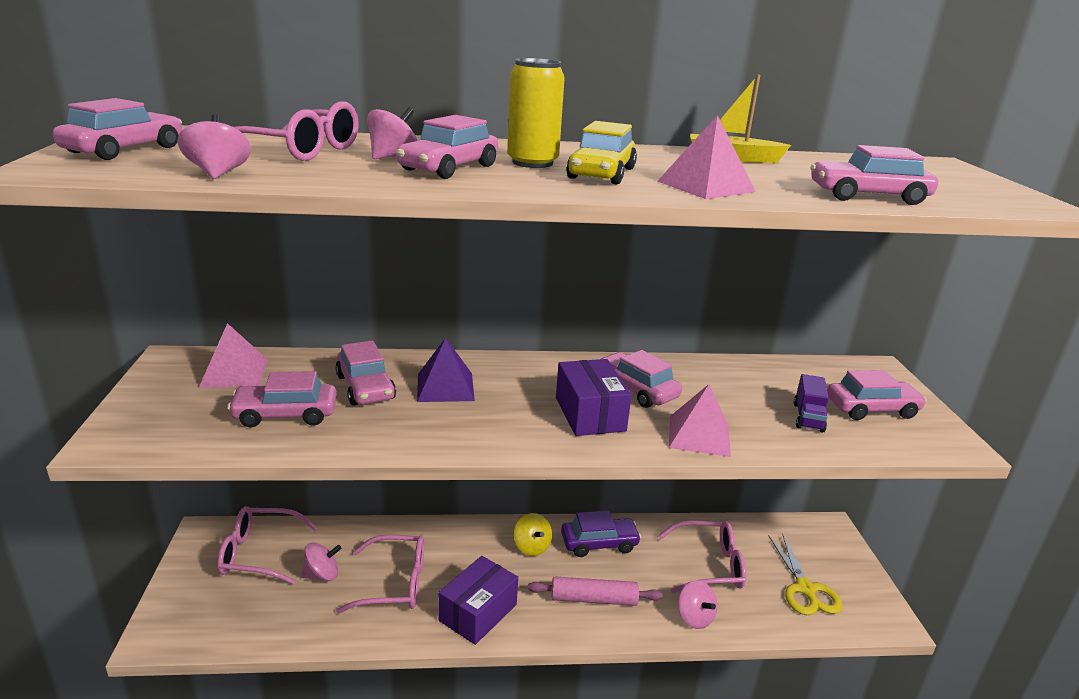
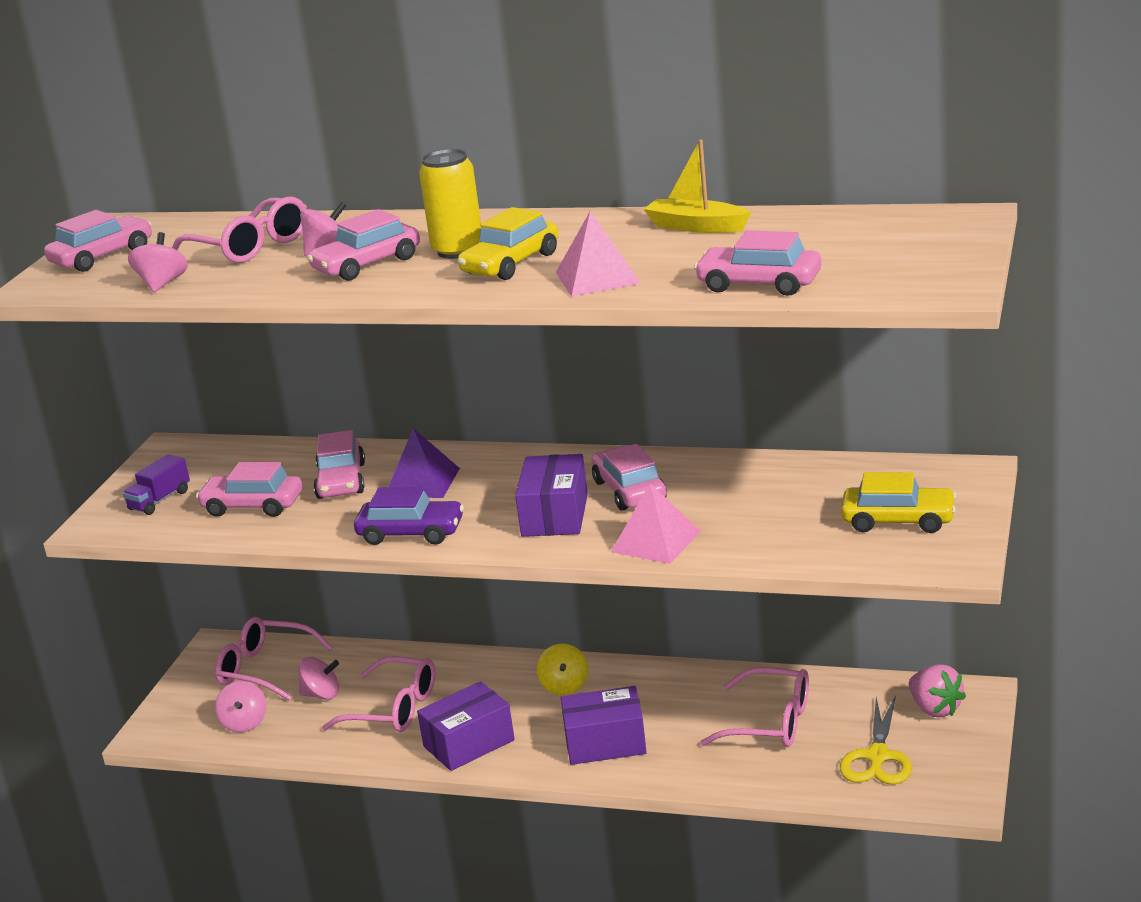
camera: 25 degrees right, 0 degrees up
pink pyramid [199,323,268,388] -> none
pink rolling pin [528,577,663,606] -> purple box [561,686,647,765]
purple car [561,511,641,557] -> purple car moved to [354,487,464,545]
pink spinning top [678,581,718,629] -> pink spinning top moved to [215,681,267,733]
purple truck [794,374,829,432] -> purple truck moved to [123,454,190,515]
pink car [827,370,927,420] -> yellow car [841,472,957,533]
none -> pink strawberry [909,664,966,717]

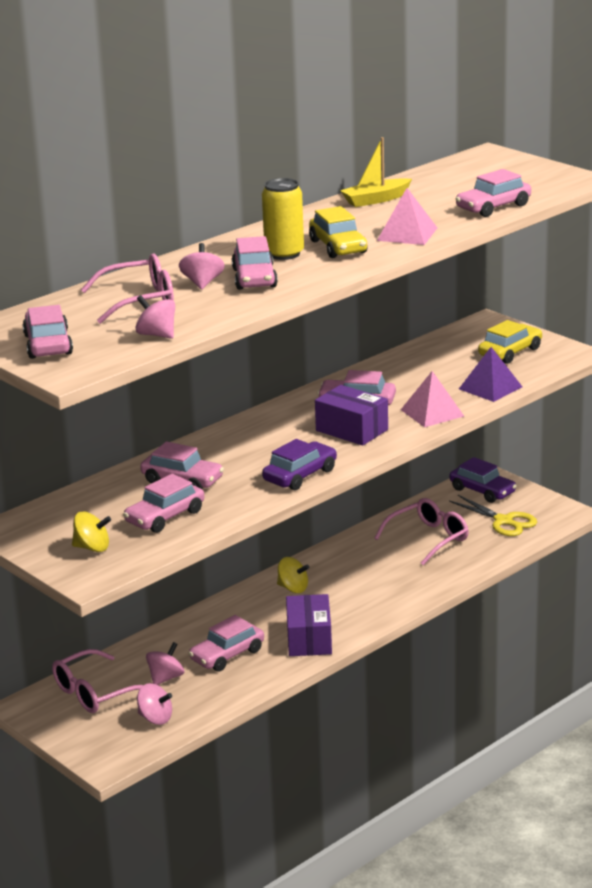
camera: 60 degrees left, 0 degrees up
purple truck [123,454,190,515] -> yellow spinning top [72,511,111,552]
pink glasses [322,656,435,732] -> pink car [188,615,264,672]
purple pyramid [389,428,460,498] -> purple pyramid moved to [459,347,522,402]
purple box [561,686,647,765] -> none
pink strawberry [909,664,966,717] -> purple car [450,457,517,503]

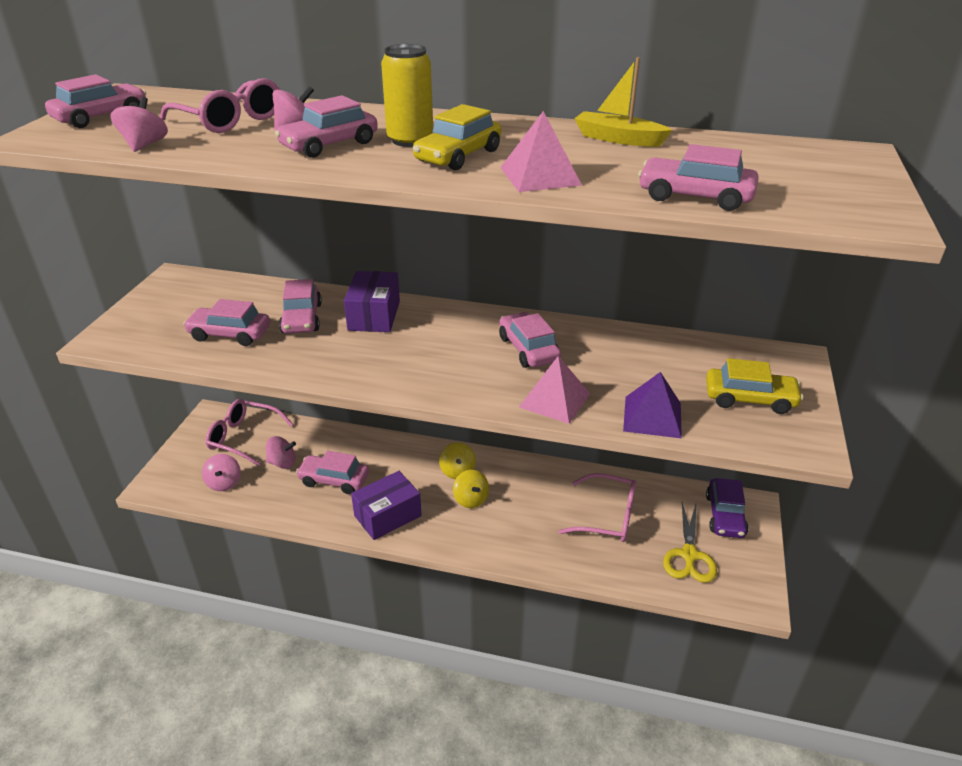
camera: 55 degrees right, 10 degrees up
yellow spinning top [72,511,111,552] -> yellow spinning top moved to [453,470,489,508]
purple car [262,439,337,490] -> none
purple box [315,385,388,446] -> purple box moved to [344,271,400,332]

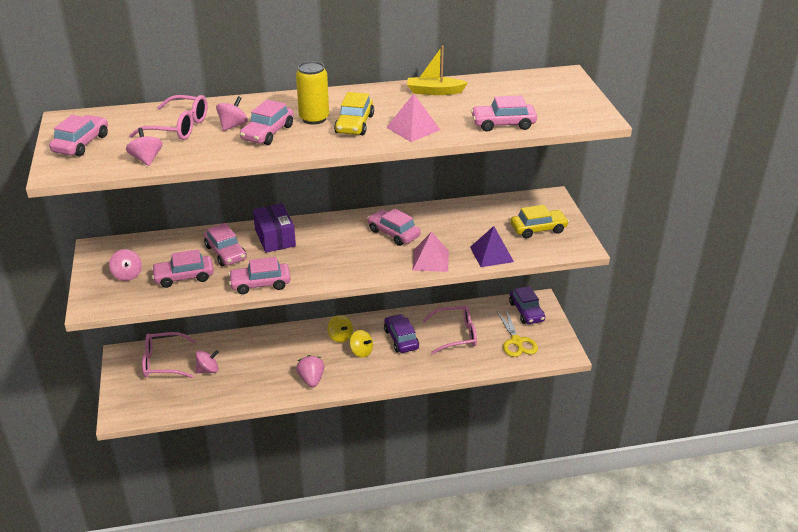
camera: 25 degrees left, 0 degrees up
pink spinning top [202,454,241,491] -> pink spinning top moved to [109,249,142,281]
pink car [296,451,369,494] -> pink car moved to [228,257,291,294]
purple box [351,471,422,540] -> pink strawberry [296,355,324,388]
none -> purple car [384,314,419,353]

